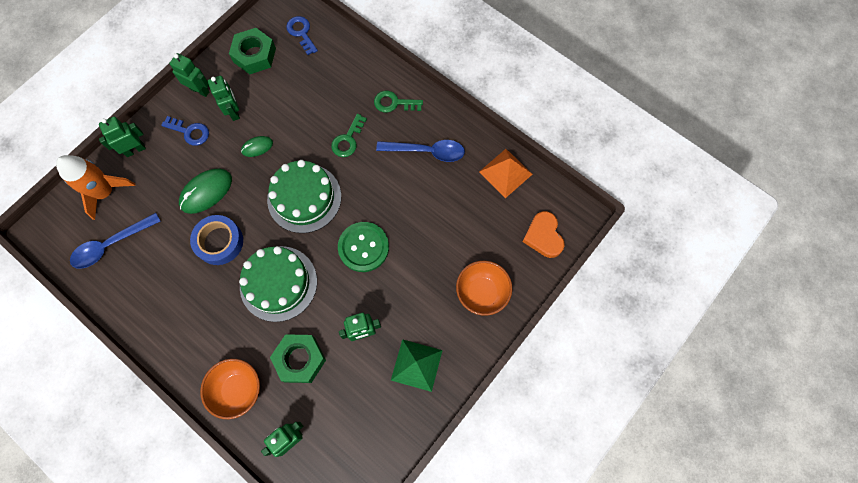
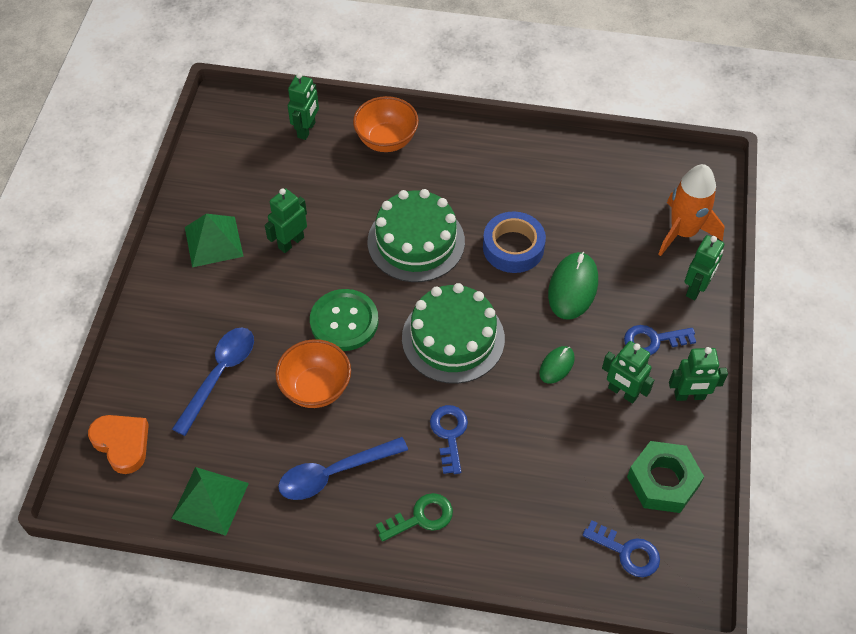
camera: 150 degrees right, 15 degrees down
blue spoon [70,213,161,269] -> blue spoon moved to [172,328,254,436]
green nut [270,334,326,383] -> none
green key [331,114,367,157] -> blue key [430,405,468,474]
orange bowl [456,261,512,316] -> orange bowl moved to [275,339,351,408]
orange pyramid [479,149,533,198] -> green pyramid [171,467,249,536]

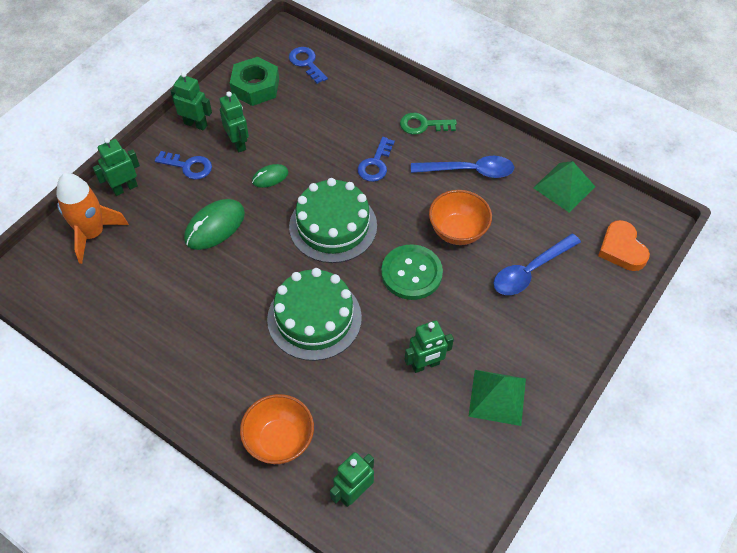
camera: 155 degrees left, 0 degrees up
blue tape [483,211,546,273] -> none

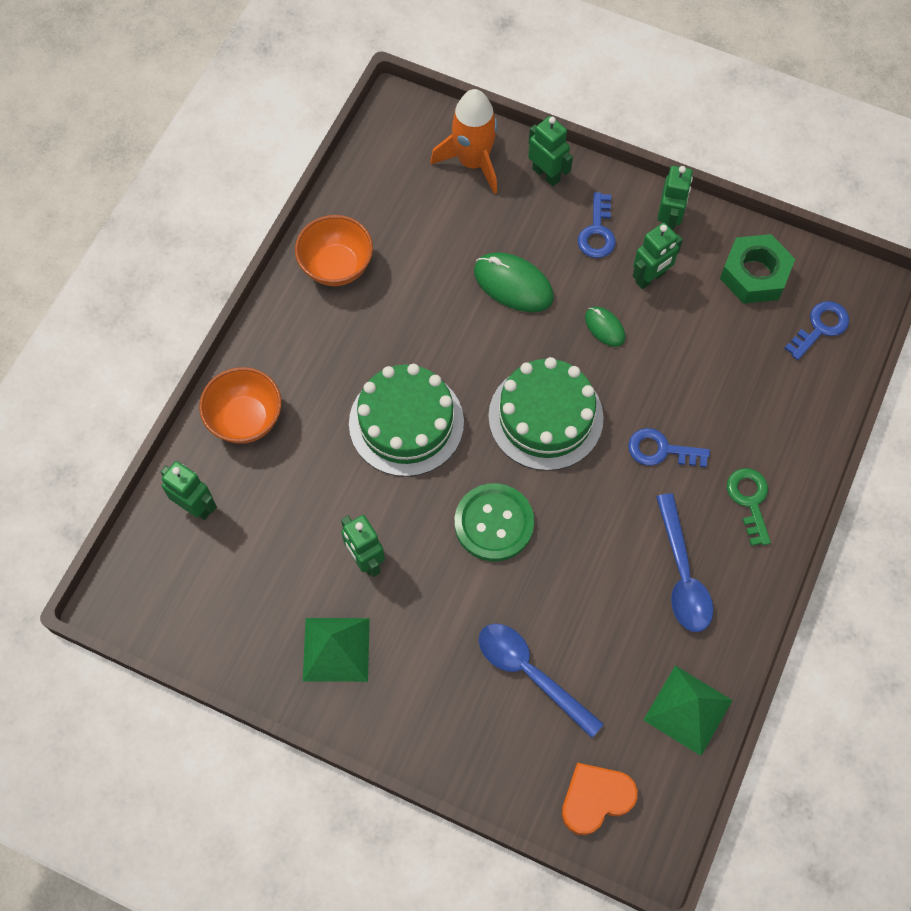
camera: 80 degrees right, 10 degrees up
orange bowl [429,190,492,245] -> orange bowl moved to [295,215,373,286]

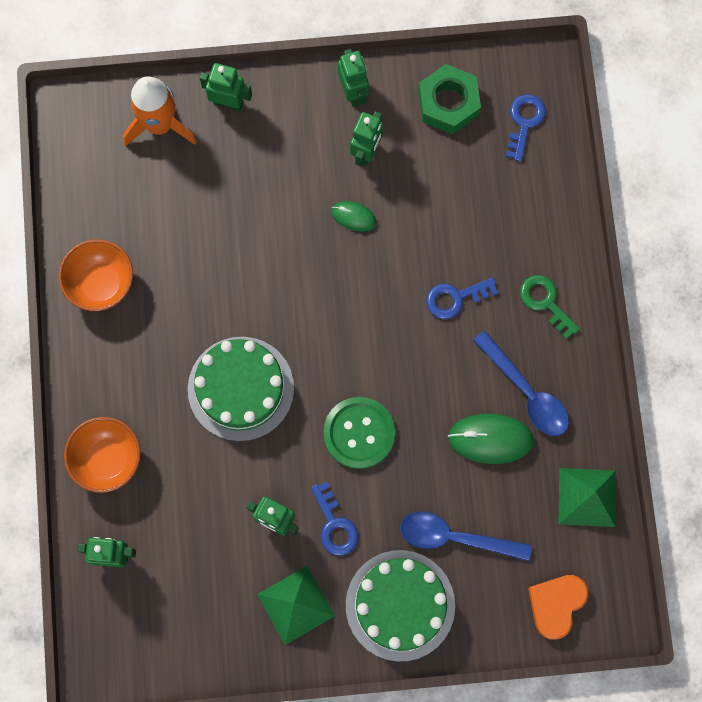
camera: 30 degrees left, 10 degrees up
green mouse [474,252,554,312] -> green mouse moved to [448,413,534,464]
green cake [488,357,604,471] -> green cake moved to [346,550,455,662]
blue key [578,192,616,258] -> blue key moved to [311,482,359,556]

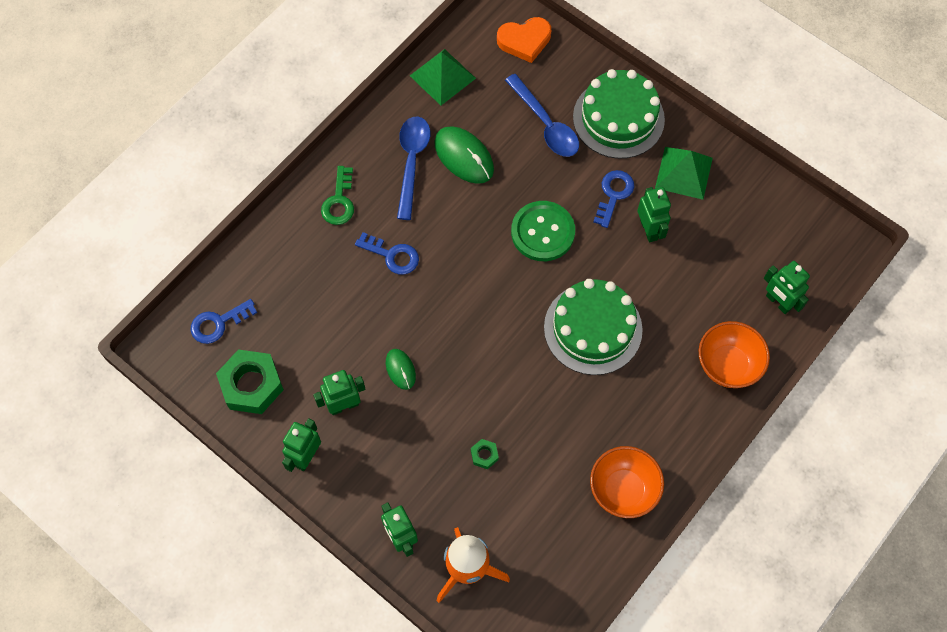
camera: 135 degrees left, 10 degrees down
none -> green nut [471,439,499,469]

